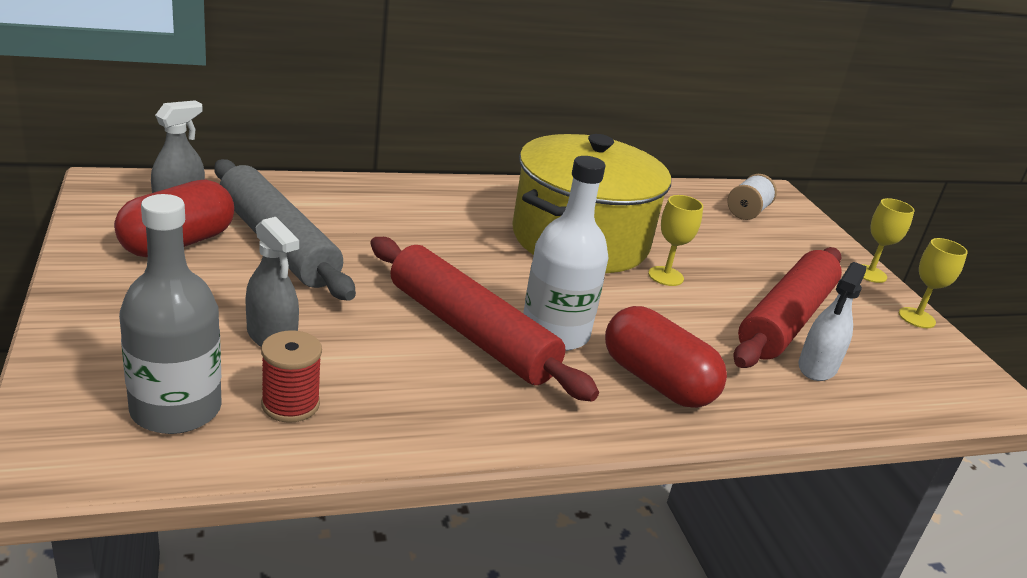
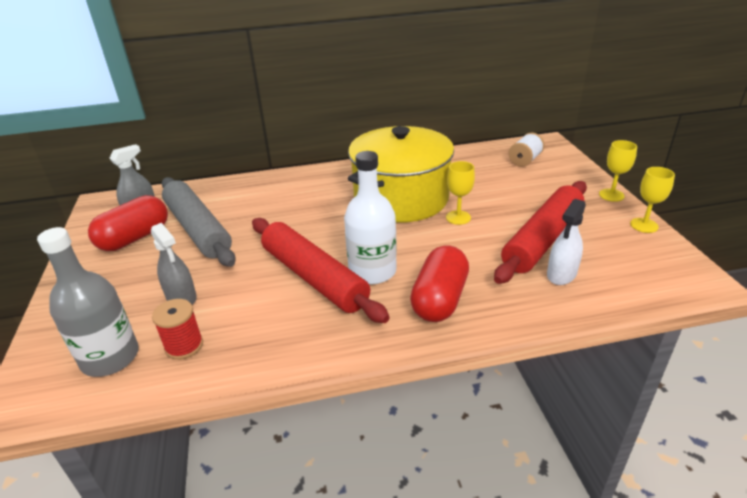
camera: 10 degrees right, 5 degrees up
red capsule [605,306,727,408] -> red capsule turned 60 degrees clockwise [410,245,469,322]

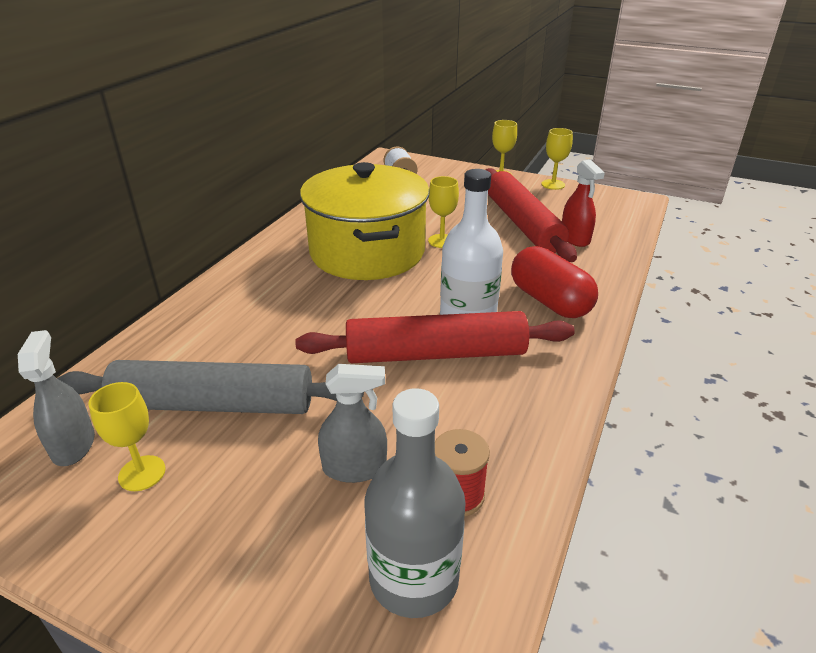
camera: 55 degrees left, 0 degrees up
red capsule [88,195,168,251] -> yellow goblet [89,382,166,491]
white spray bottle [547,199,586,285] -> red spray bottle [562,160,605,247]

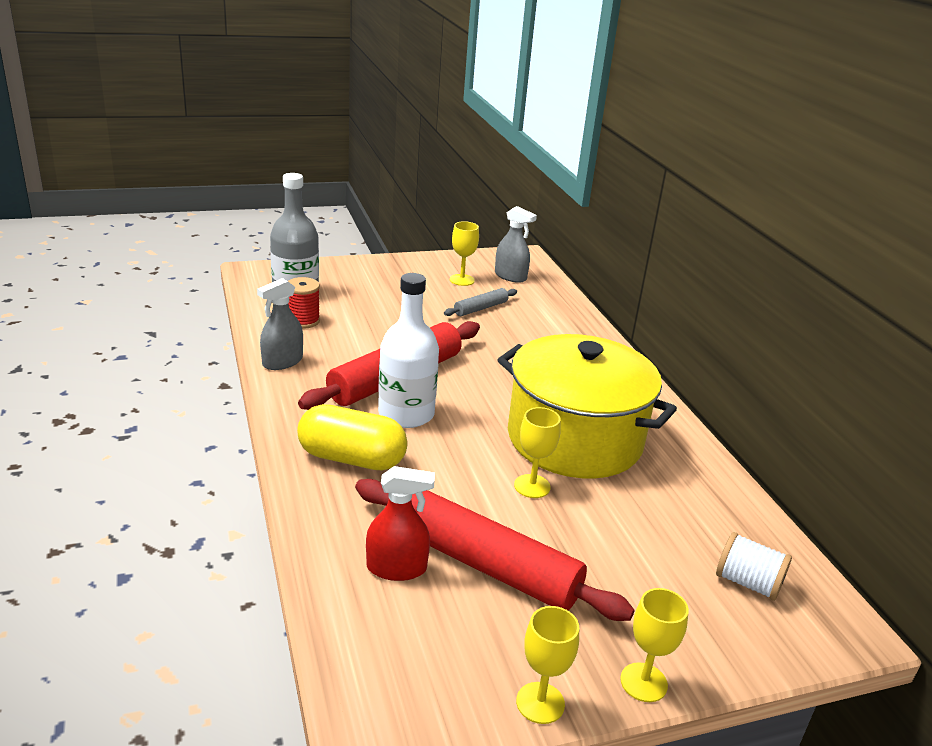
camera: 135 degrees right, 5 degrees down
grey rolling pin [57,360,364,414] -> grey rolling pin [444,288,517,316], size x0.46
grey spray bottle [318,364,387,483] -> grey spray bottle moved to [257,278,303,370]
red capsule [511,246,598,318] -> yellow capsule [297,404,408,471]
red spray bottle [562,160,605,247] -> red spray bottle turned 150 degrees clockwise [366,466,435,581]

